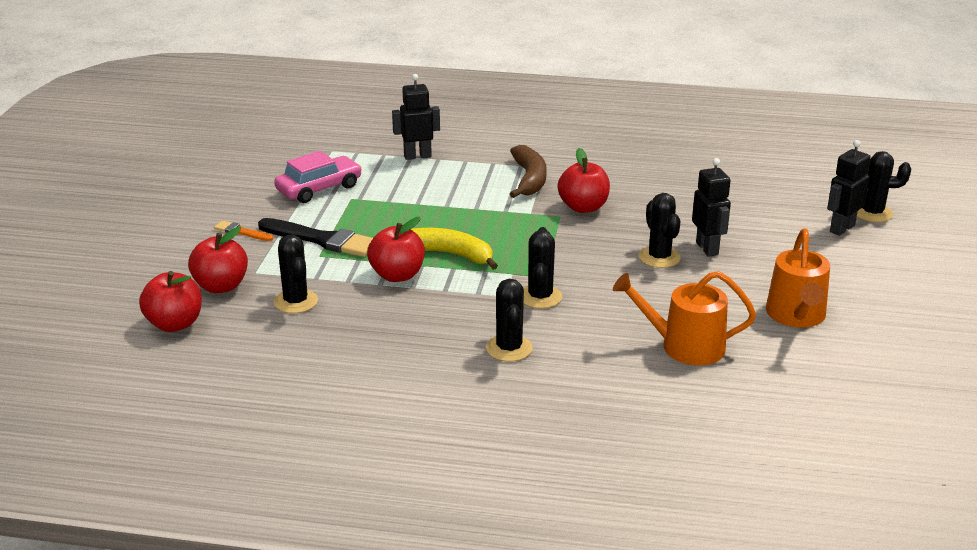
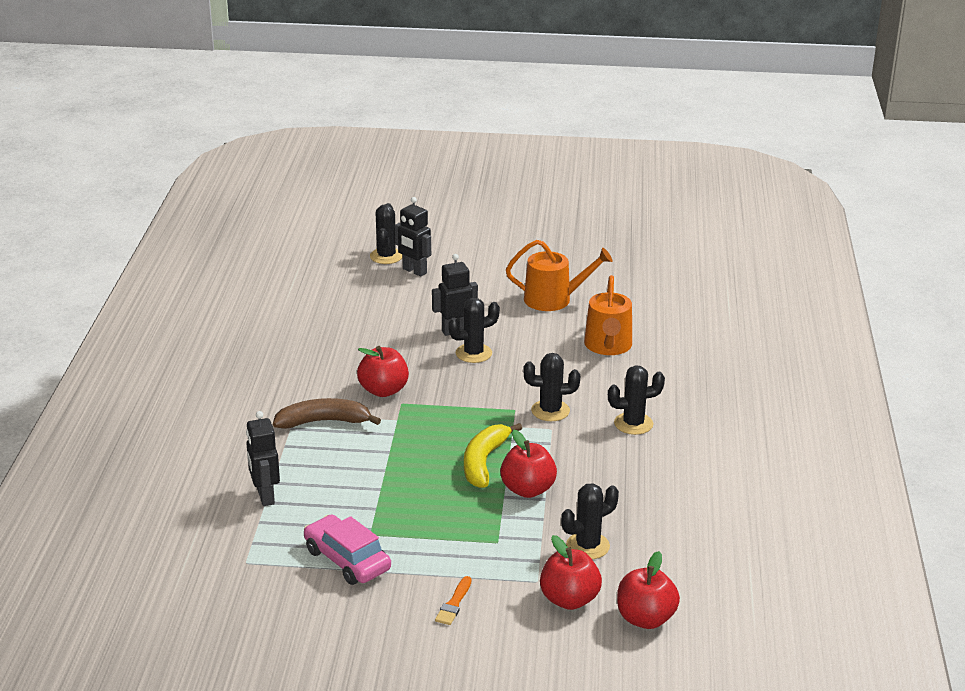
camera: 95 degrees left, 0 degrees up
black brush [258,218,373,257] -> none

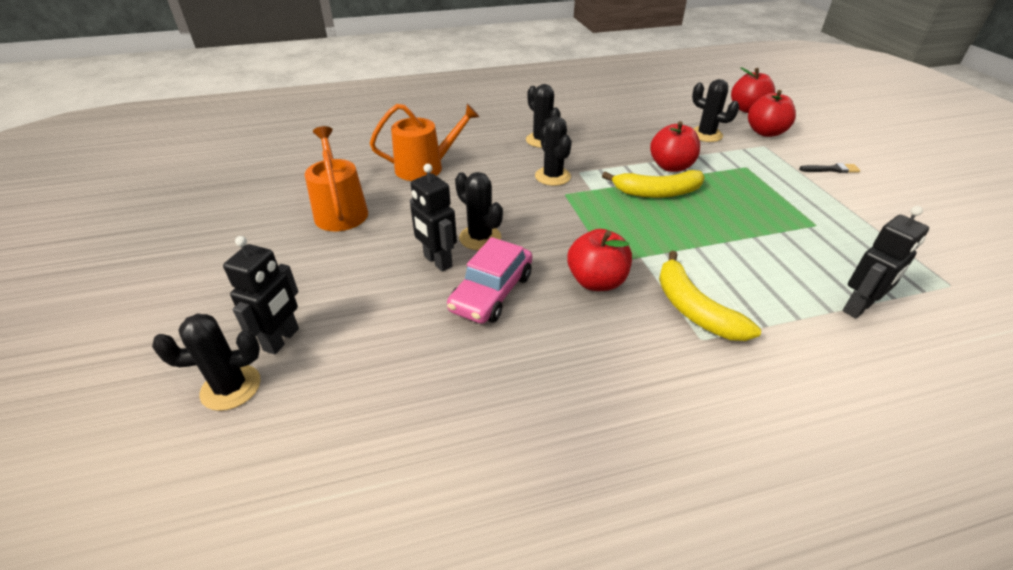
camera: 110 degrees left, 10 degrees up
brown banana [273,398,381,429] -> yellow banana [659,251,761,341]
pink car [304,514,391,585] -> pink car moved to [447,237,532,324]
orange brush [435,576,472,625] -> black brush [799,163,860,173]

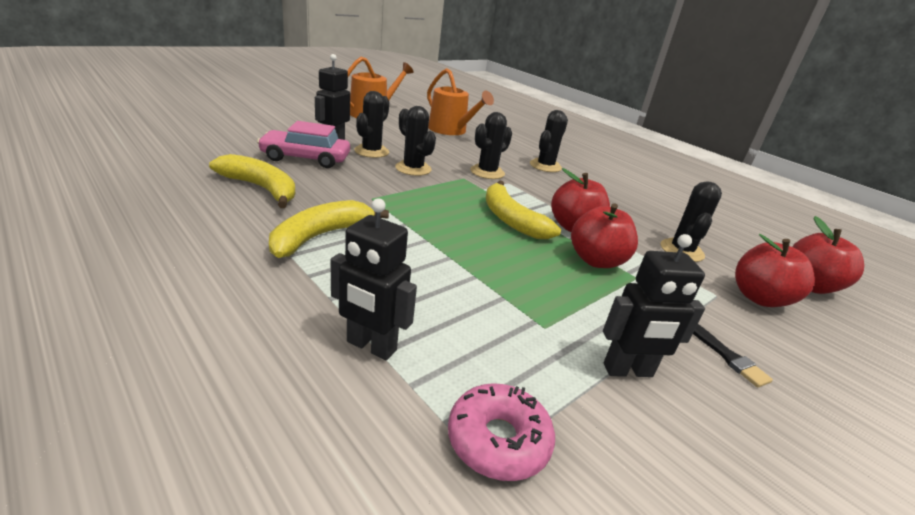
camera: 60 degrees right, 10 degrees down
black cactus [152,313,261,411] -> black cactus moved to [395,106,436,176]
black robot [223,236,299,354] -> black robot moved to [603,234,705,377]
red apple [567,229,632,291] -> red apple moved to [571,203,638,268]
none -> yellow banana [209,154,295,208]
none -> pink donut [448,383,555,481]

